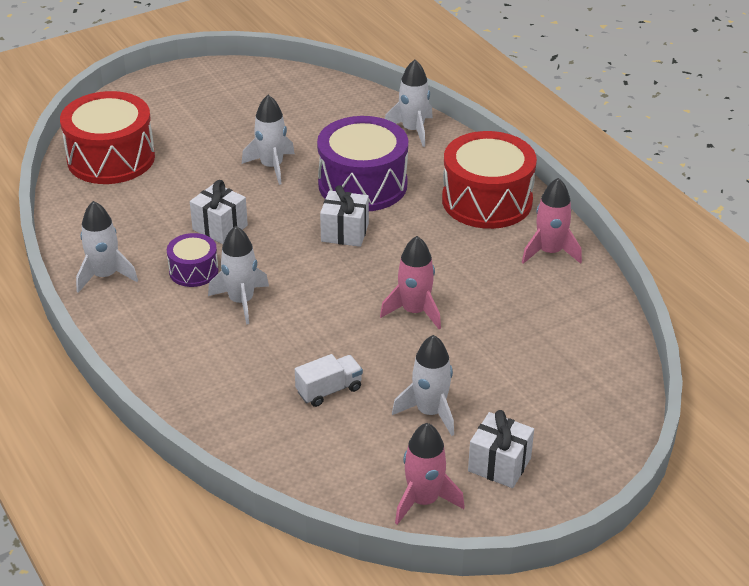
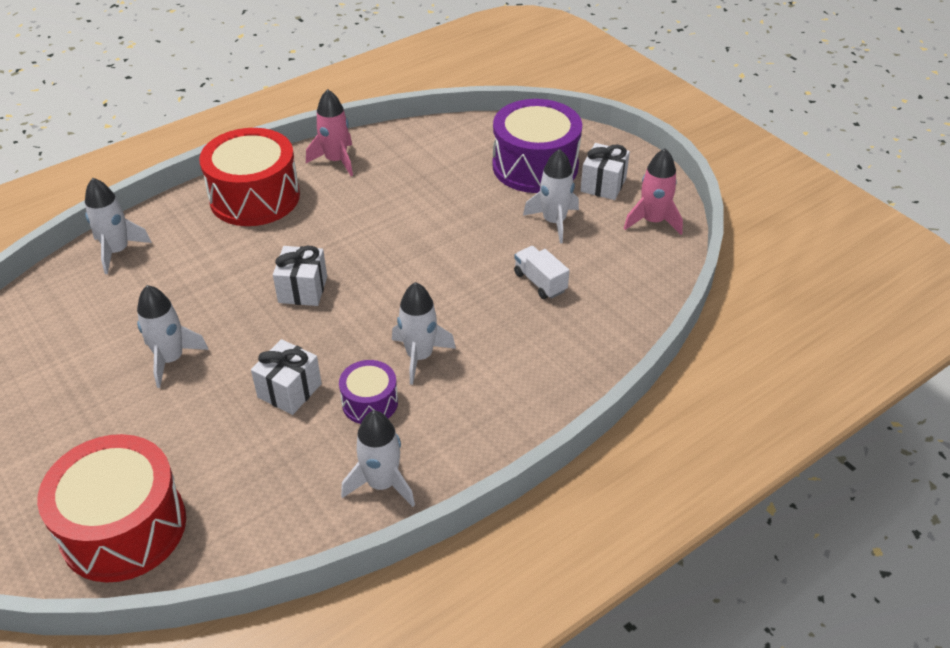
camera: 95 degrees left, 5 degrees up
purple drum [317,116,408,211] -> purple drum moved to [493,99,582,193]
pink rocket [380,236,441,329] -> none

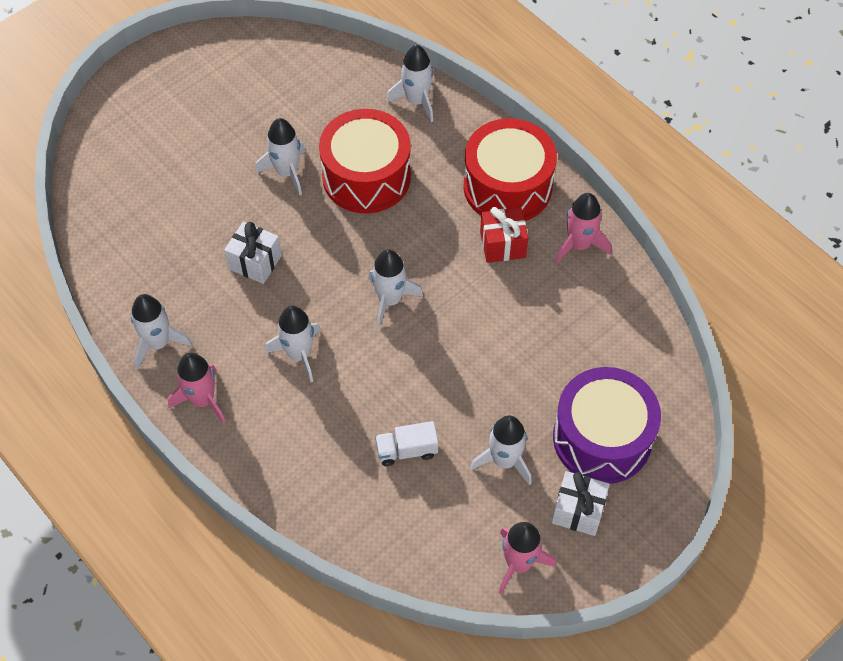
camera: 85 degrees right, 15 degrees up
red drum [37,434,186,583] -> red drum moved to [319,109,411,214]
white gift [273,246,327,306] -> none
purple drum [339,360,398,424] -> none
white truck [514,246,570,299] -> white truck turned 150 degrees counterclockwise [375,421,438,466]
none -> pink rocket [168,353,226,424]
none -> white rocket [368,249,423,328]
none -> red gift [480,207,528,263]

